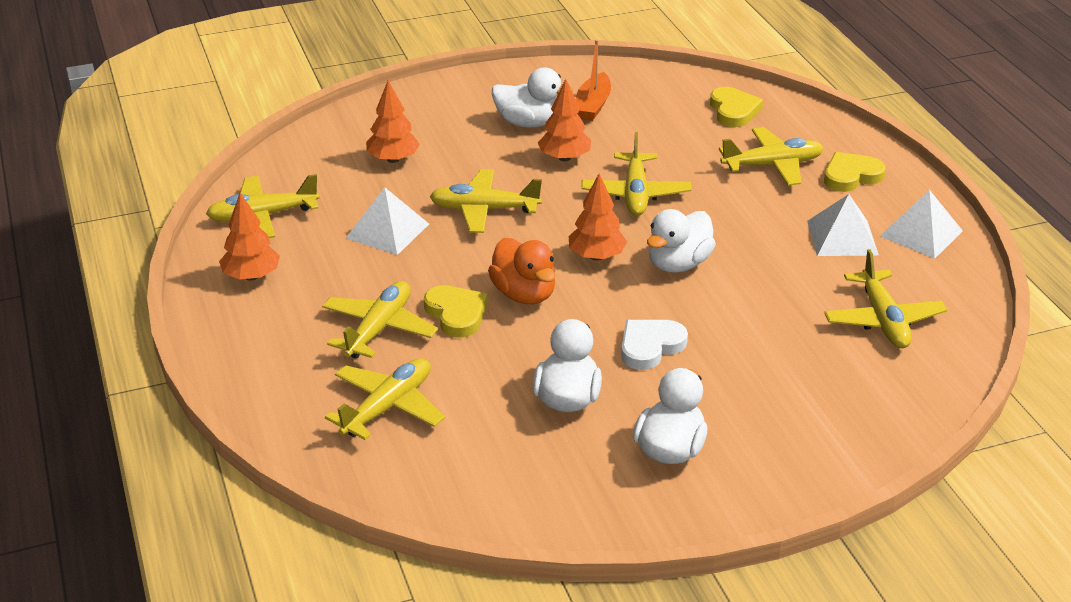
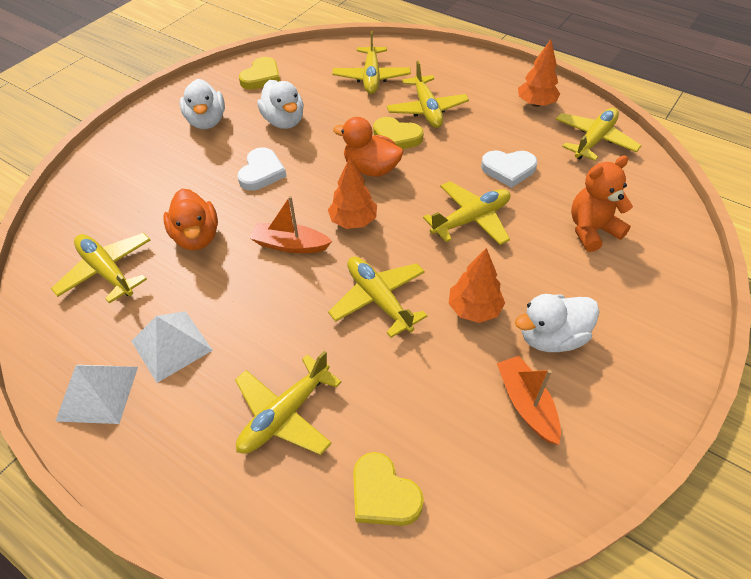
camera: 145 degrees right, 15 degrees up
white pyramid [346,187,429,255] -> white heart [481,150,538,188]
orange tree [366,80,420,163] -> orange teddy bear [571,155,633,252]
white duck [647,209,716,273] -> orange boat [250,196,332,253]
yellow heart [824,152,886,192] -> yellow heart moved to [239,57,280,90]
none -> orange duck [163,189,218,250]

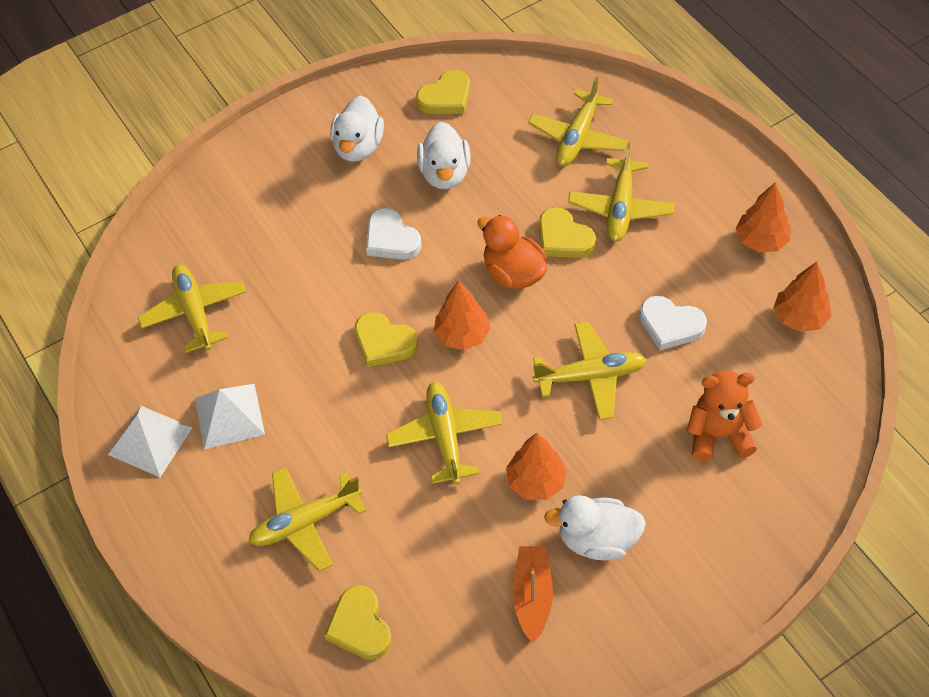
camera: 25 degrees right, 5 degrees up
orange duck [163,189,218,250] -> none
white heart [237,147,287,191] -> white heart turned 105 degrees clockwise [366,208,422,260]
orange boat [250,196,332,253] -> yellow heart [355,312,418,367]
yellow plane [555,108,642,161] -> orange tree [774,262,832,332]

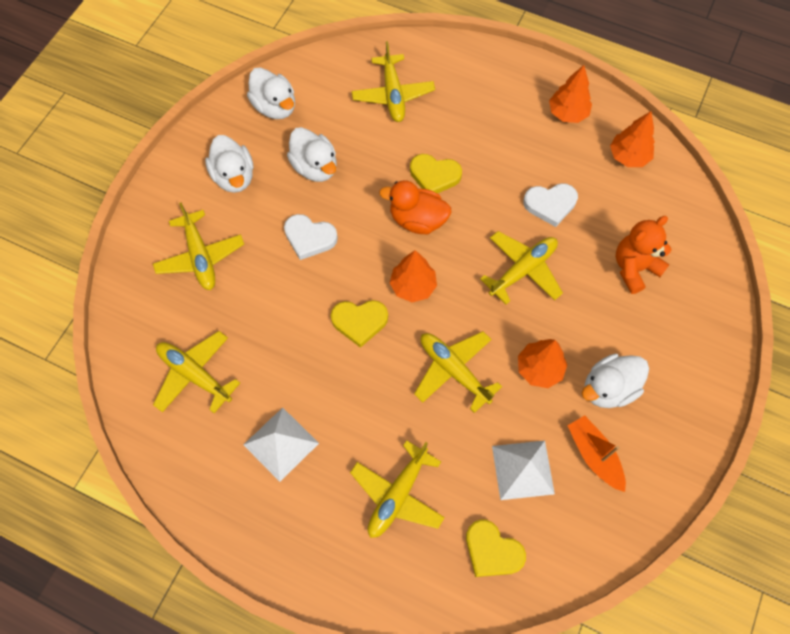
camera: 35 degrees left, 10 degrees up
white pyramid [108,406,193,477] -> white pyramid moved to [492,441,555,500]
yellow heart [416,70,470,114] -> white duck [247,67,295,119]
yellow plane [568,143,675,242] -> yellow plane moved to [153,202,244,290]

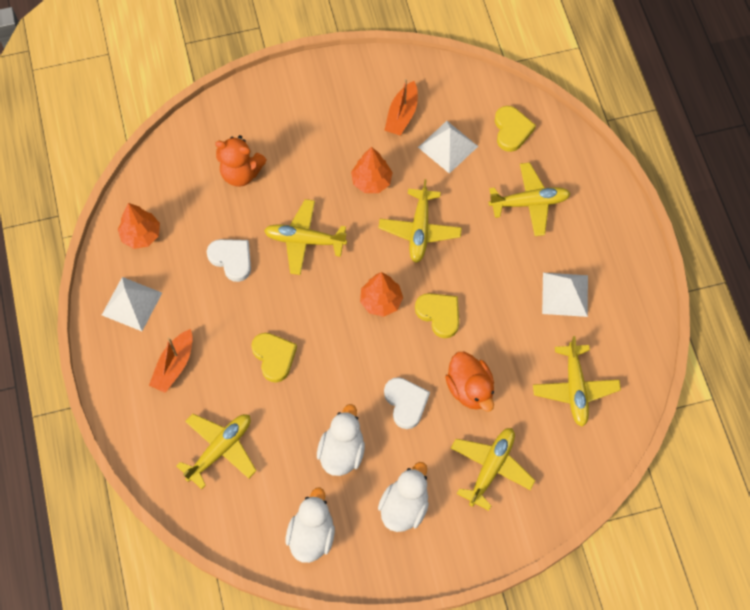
camera: 130 degrees left, 0 degrees up
orange duck [379,180,451,234] -> orange duck moved to [445,352,494,412]
orange tree [549,65,592,123] -> white pyramid [102,277,162,331]
white duck [582,354,649,408] -> none
none -> orange boat [149,329,193,393]

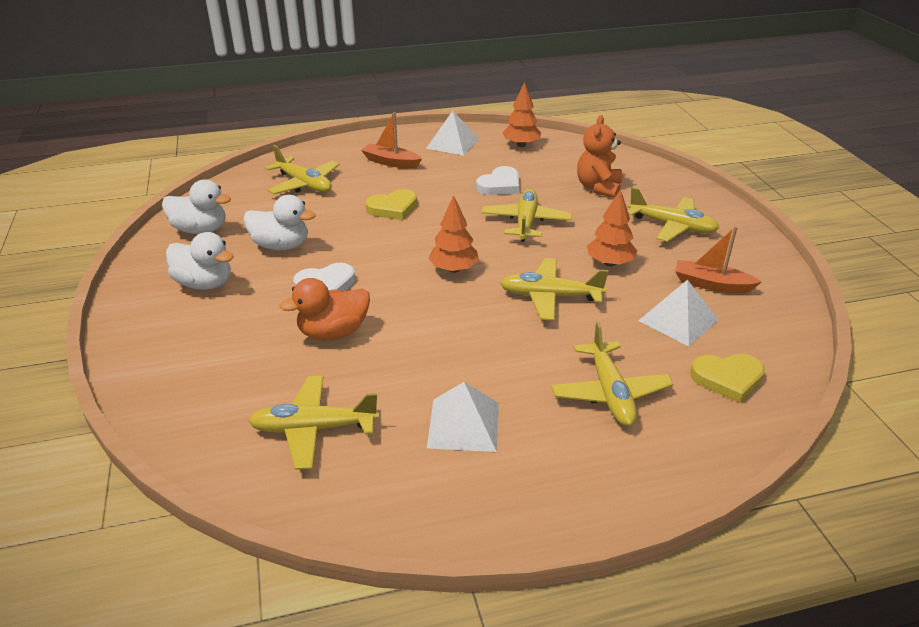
camera: 90 degrees right, 30 degrees down
yellow heart [415,293,459,338] -> none
yellow plane [451,428,536,511] -> yellow plane moved to [628,187,719,242]

